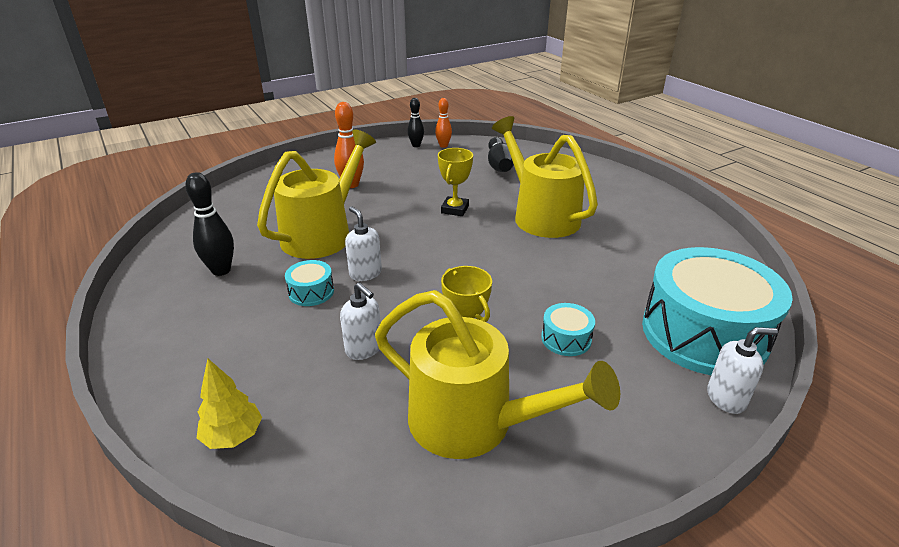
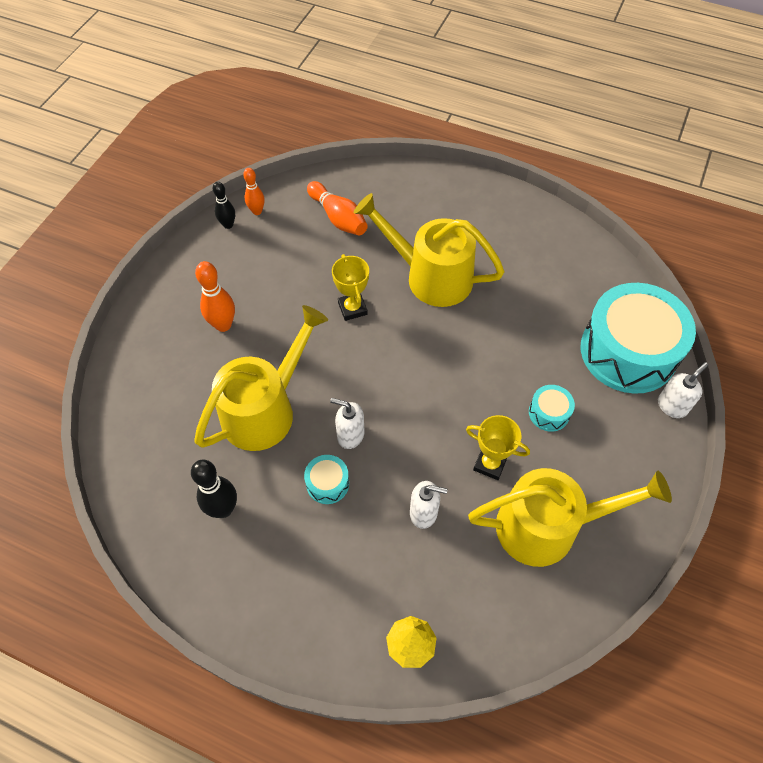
camera: 35 degrees left, 25 degrees up
yellow watering can [257,129,376,259] -> yellow watering can turned 45 degrees clockwise [194,305,328,451]
black bowling pin [488,137,514,172] -> orange bowling pin [307,181,368,235]

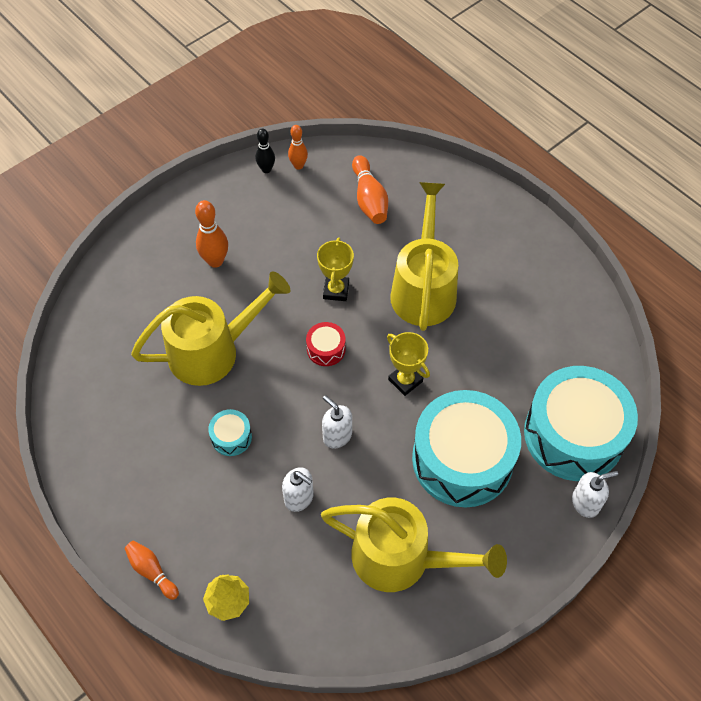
camera: 25 degrees right, 0 degrees up
black bowling pin [191,460,237,518] -> none
white soap dispenser [330,398,365,449] -> white soap dispenser moved to [322,395,352,449]
yellow watering can [354,193,505,307] -> yellow watering can turned 45 degrees clockwise [390,182,458,331]
yellow trophy [466,415,530,480] -> yellow trophy moved to [387,332,430,396]
turquoise drum [529,385,575,432] -> turquoise drum [412,390,521,508], size x2.44
none -> orange bowling pin [124,541,179,600]
none -> red drum [306,322,346,366]

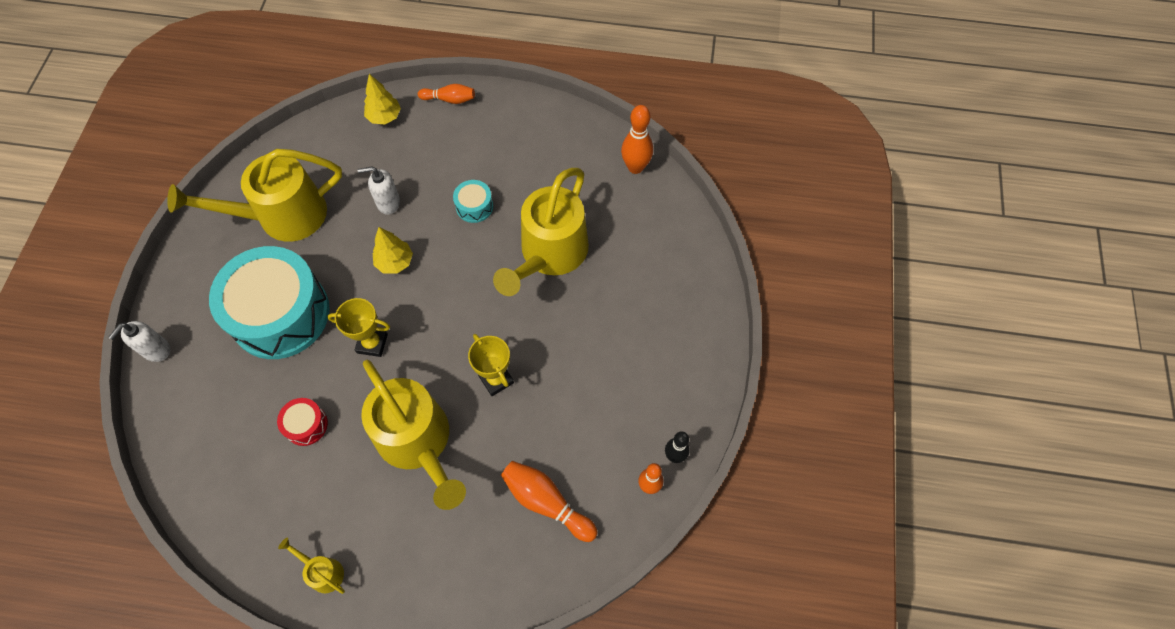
camera: 140 degrees right, 5 degrees up
orange bowling pin [195,200,228,268] -> orange bowling pin moved to [621,105,653,174]
red drum [306,322,346,366] -> red drum moved to [277,398,328,446]
white soap dispenser [322,395,352,449] -> yellow tree [373,227,413,274]
turquoise drum [524,366,638,481] -> none
none -> yellow watering can [278,538,345,594]

